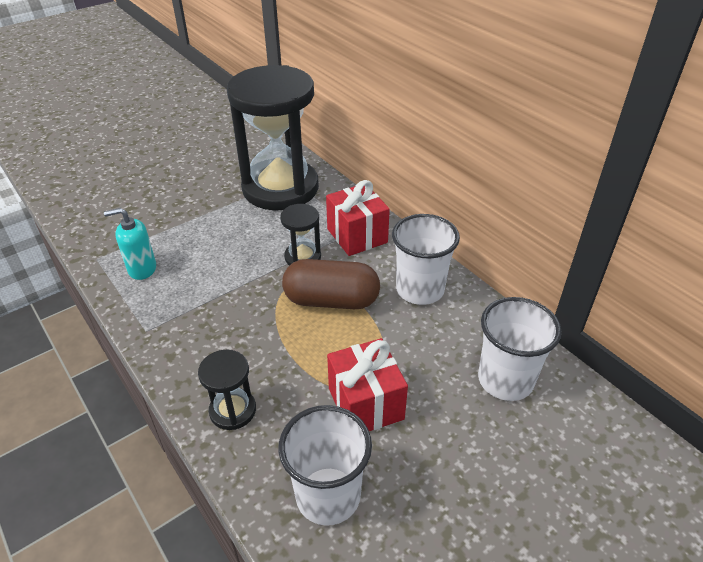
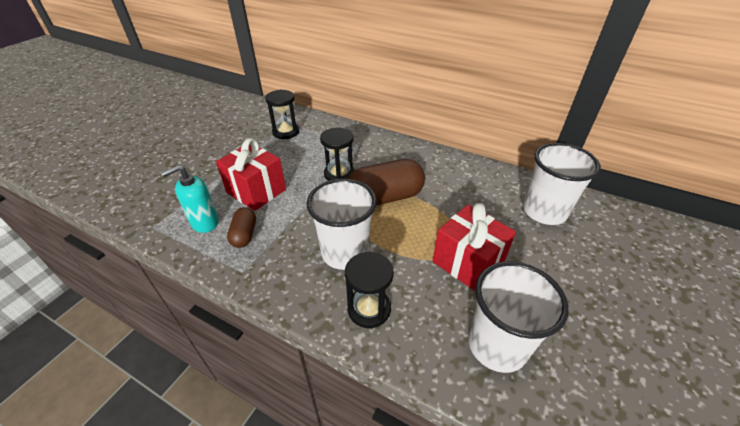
camera: 25 degrees left, 0 degrees up
black hourglass [227,65,319,211] -> black hourglass [265,90,299,139], size x0.42
red gift [326,180,390,256] -> red gift moved to [216,138,286,211]
white cup [392,214,460,305] -> white cup moved to [306,179,377,270]
none -> brown capsule [227,207,256,248]

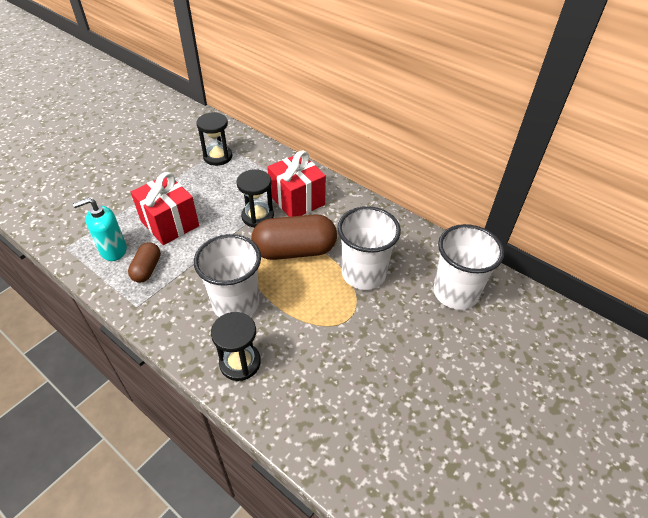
camera: 10 degrees right, 5 degrees up
red gift [433,203,516,291] -> red gift moved to [267,151,326,217]
white cup [468,261,569,373] -> white cup moved to [337,206,401,290]

